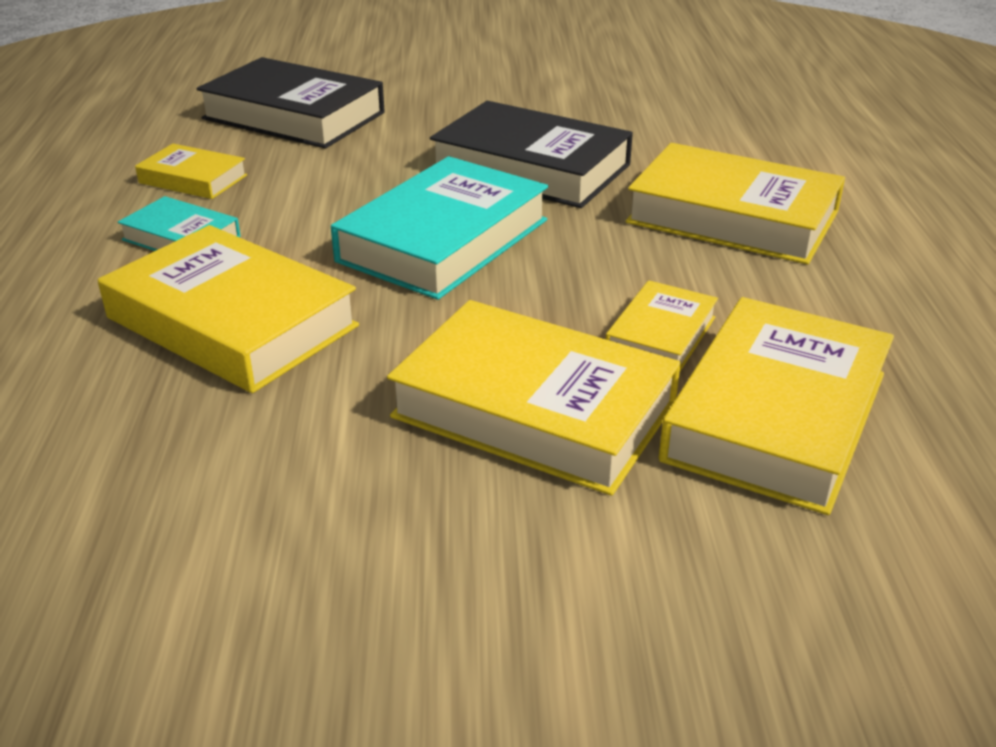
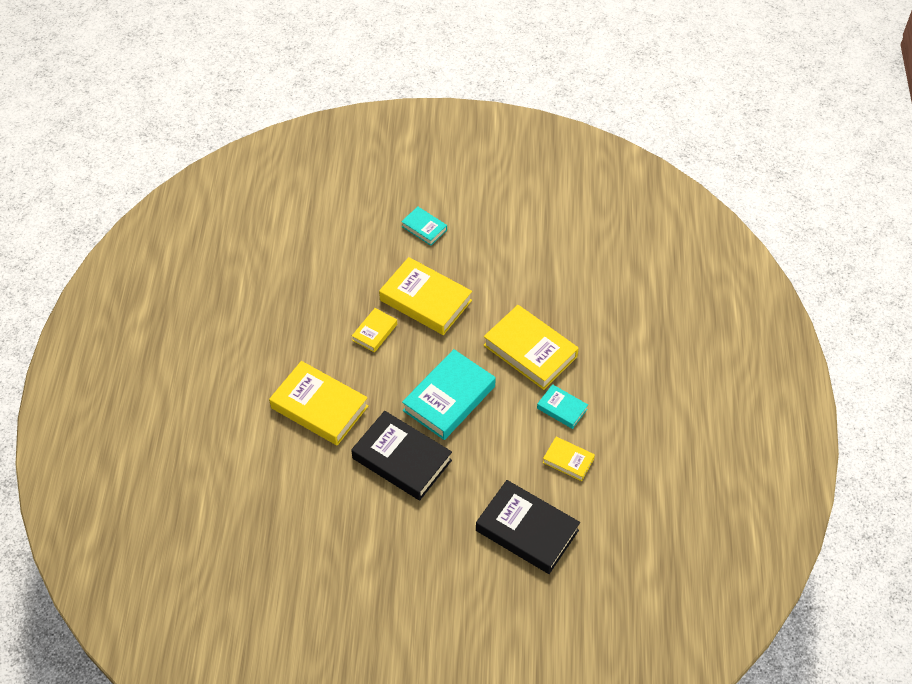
camera: 175 degrees left, 20 degrees up
yellow book [659,297,894,515] -> none
none -> turquoise book [401,207,447,246]

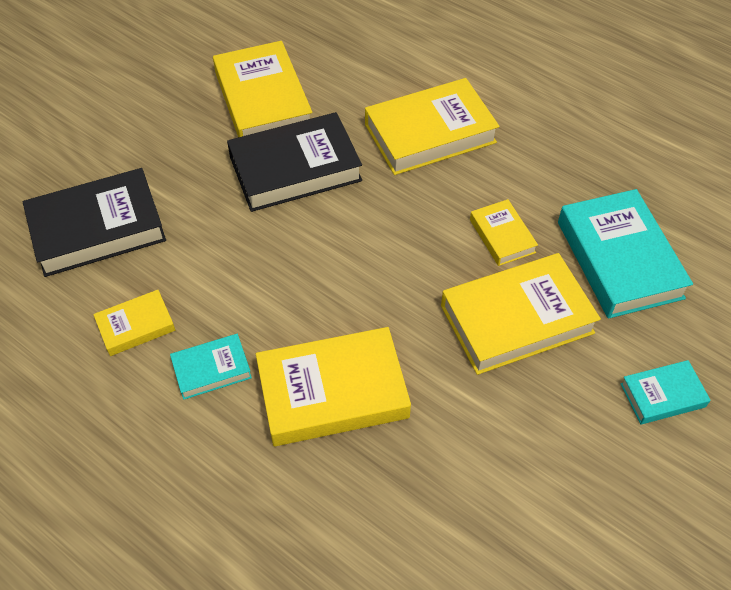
camera: 125 degrees right, 0 degrees up
turquoise book [402,349,496,440] -> turquoise book moved to [558,189,693,319]
none -> yellow book [213,41,312,137]

